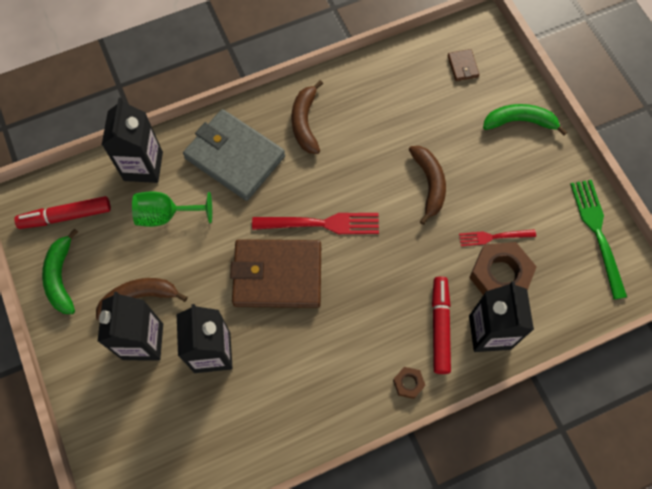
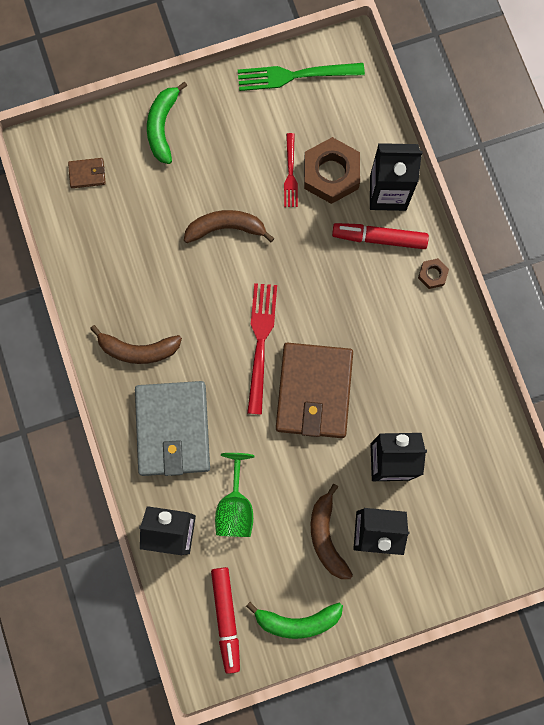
camera: 85 degrees left, 10 degrees up
grey wallet [183,109,285,201] -> grey wallet turned 45 degrees counterclockwise [135,381,210,476]

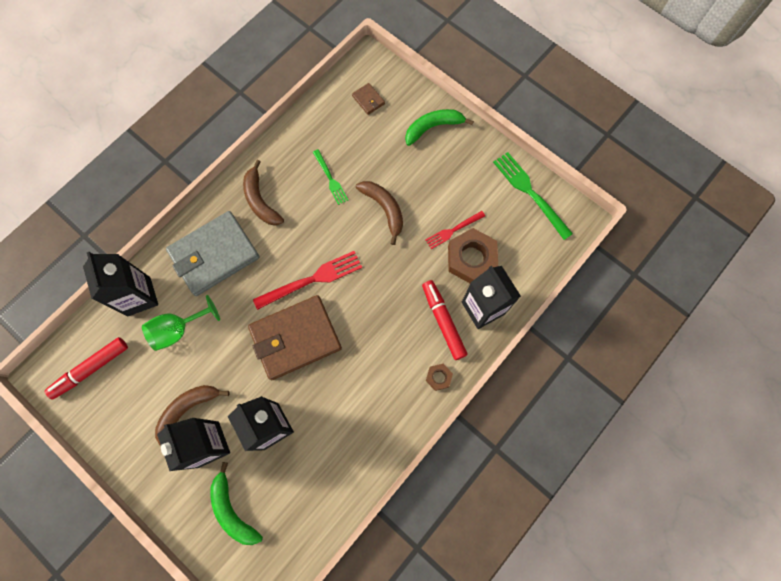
camera: 60 degrees right, 5 degrees down
green banana [246,602,343,639] -> green banana moved to [210,462,263,545]
none -> green fork [313,149,348,205]

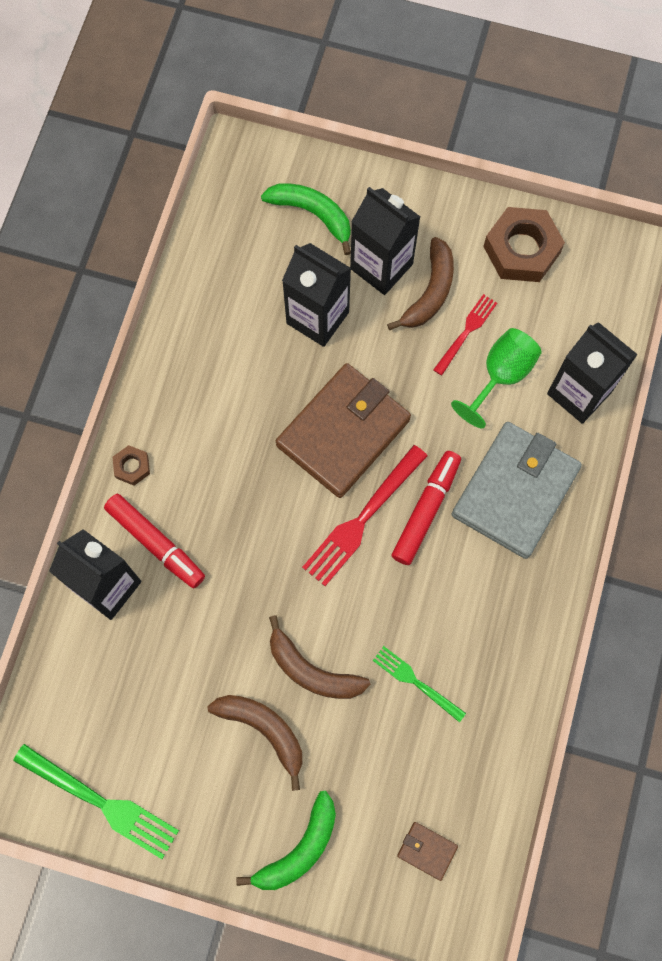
camera: 155 degrees right, 0 degrees up
red marker [45,337,128,399] -> red marker moved to [391,451,461,565]
brown banana [243,160,284,225] -> brown banana moved to [207,695,302,791]
red fork [425,211,485,249] -> red fork moved to [433,294,497,375]
brown nut [448,228,498,284] -> brown nut moved to [483,207,565,282]

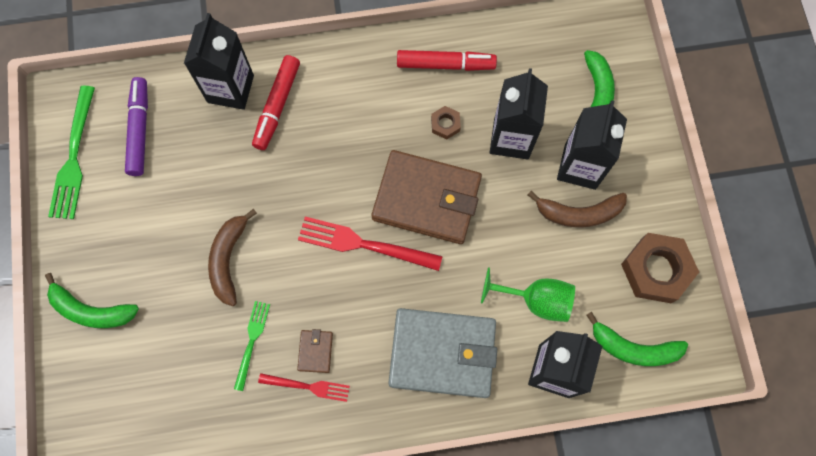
camera: 65 degrees right, 0 degrees up
brown nut [113,445,150,486] -> brown nut moved to [431,106,461,140]
brown banana [207,695,302,791] -> none
red marker [391,451,461,565] -> red marker moved to [397,50,497,71]
brown wallet [397,822,458,881] -> brown wallet moved to [297,329,333,373]
red fork [433,294,497,375] -> red fork moved to [258,373,350,402]
none -> purple marker [125,77,148,176]
none -> green banana [586,312,688,366]

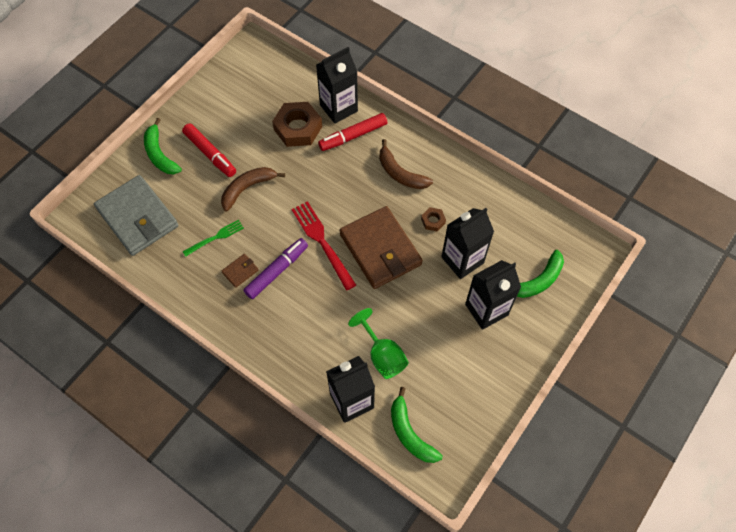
camera: 45 degrees right, 10 degrees down
green fork [48,86,95,219] -> none
purple marker [125,77,148,176] -> purple marker moved to [243,238,308,299]
red fork [258,373,350,402] -> none
grey wallet [388,308,497,398] -> grey wallet moved to [94,175,178,256]
red marker [397,50,497,71] -> red marker moved to [182,123,236,177]
brown banana [528,191,627,227] -> brown banana moved to [380,139,433,189]
brown nut [621,233,699,303] -> brown nut moved to [272,102,322,147]

